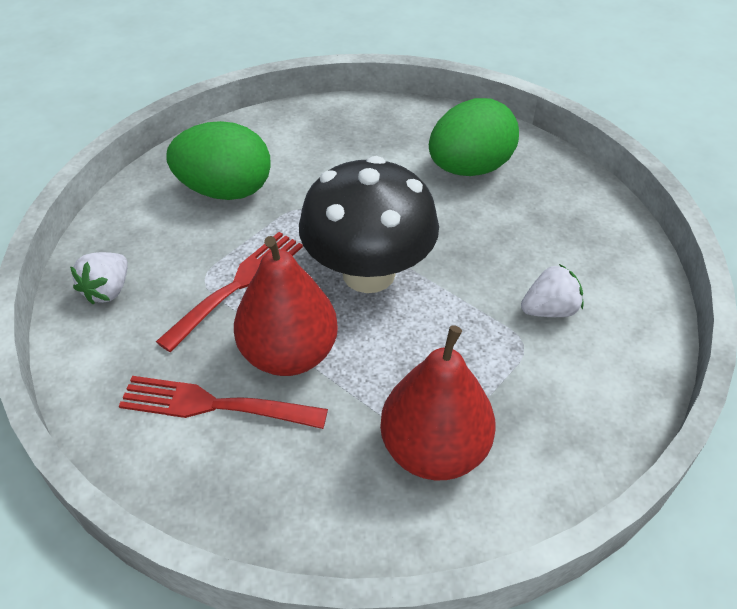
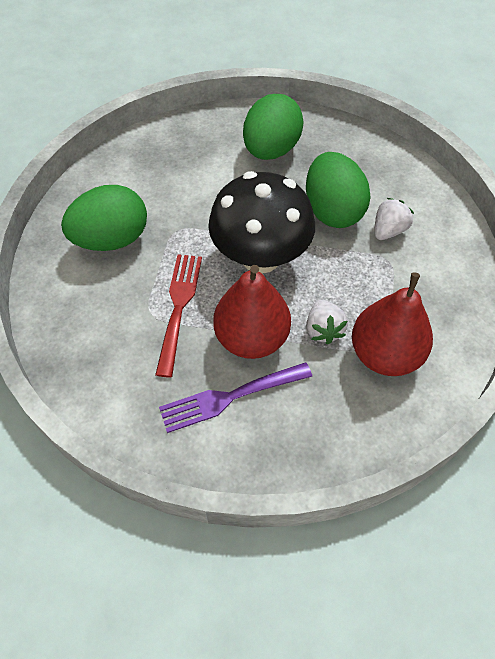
camera: 30 degrees left, 10 degrees up
white strawberry [70,252,128,304] -> white strawberry moved to [306,299,348,345]
red fork [119,376,328,429] -> purple fork [159,362,312,433]
none -> green egg [306,152,371,228]

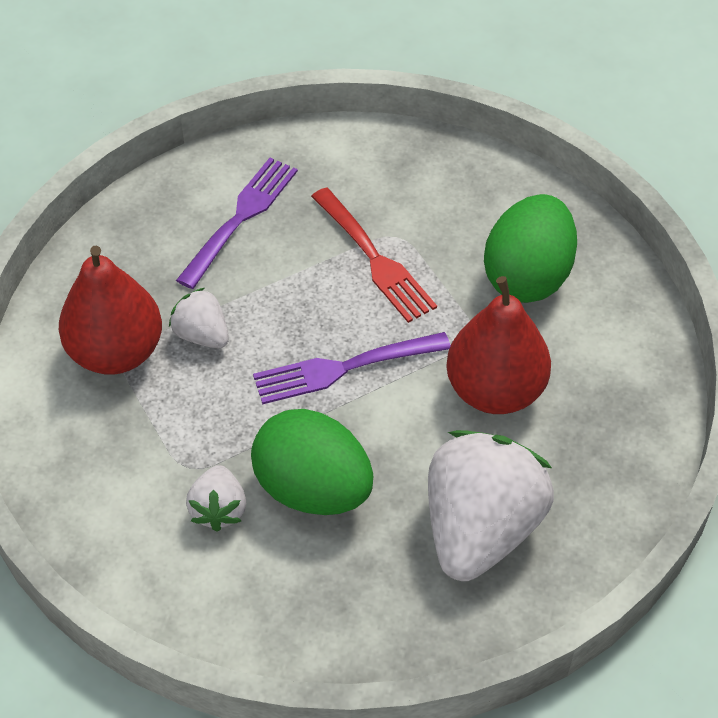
camera: 140 degrees right, 5 degrees down
black mushroom [208,171,315,274] -> purple fork [253,332,451,405]
red pear [213,265,291,359] -> red pear moved to [446,276,551,414]
green egg [243,94,304,160] -> white strawberry [428,430,554,581]

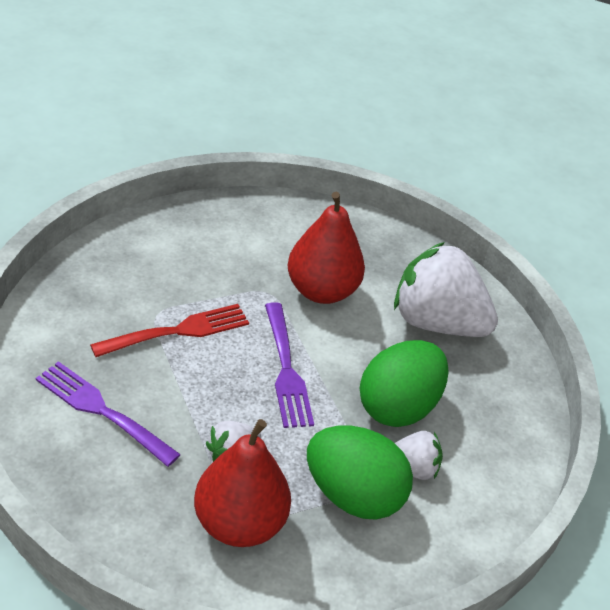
camera: 90 degrees left, 10 degrees down
green egg [484,194,577,303] -> green egg moved to [307,426,413,520]

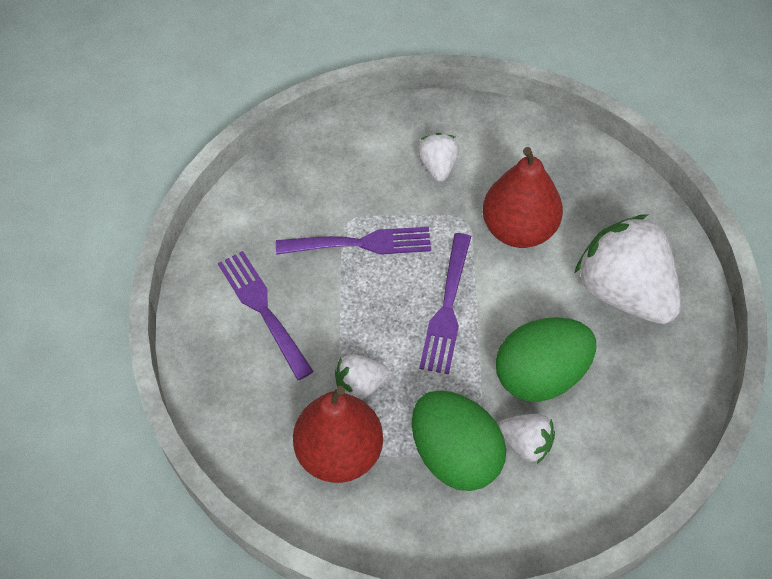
camera: 30 degrees right, 15 degrees up
red fork [90,304,249,357] -> purple fork [276,227,431,255]
none -> white strawberry [418,133,459,182]

